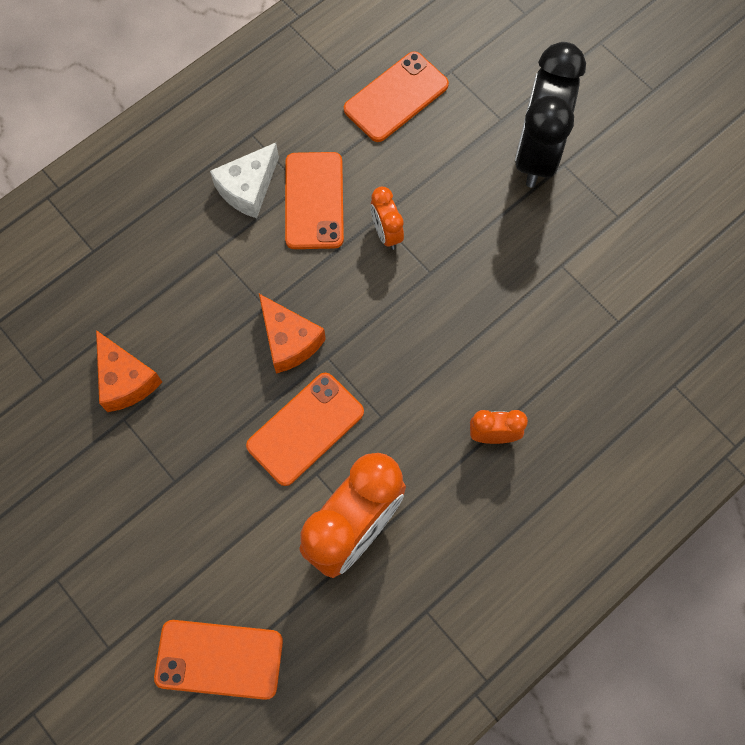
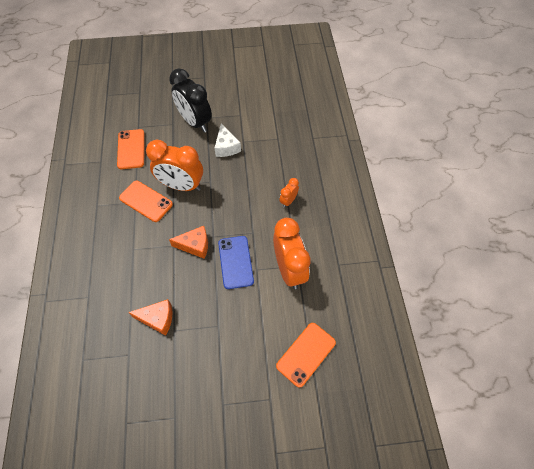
camera: 55 degrees left, 10 degrees down
white cheese [210,143,279,218] -> white cheese moved to [214,123,241,157]
orange phone [246,373,364,486] -> blue phone [218,236,254,289]
orange clock [370,187,404,250] -> orange clock [146,140,203,191], size x2.12

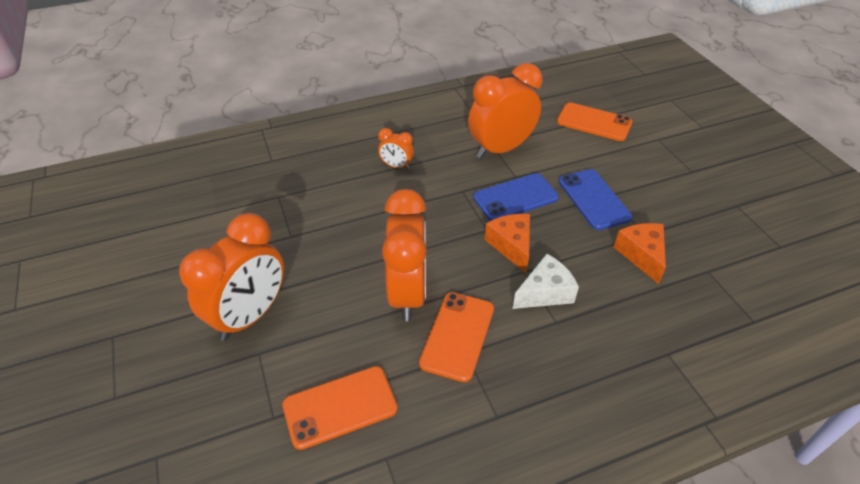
camera: 105 degrees left, 15 degrees down
black clock [169,68,212,132] -> orange clock [179,213,284,341]
white cheese [214,123,241,157] -> white cheese moved to [513,254,579,309]
none -> blue phone [559,169,632,230]

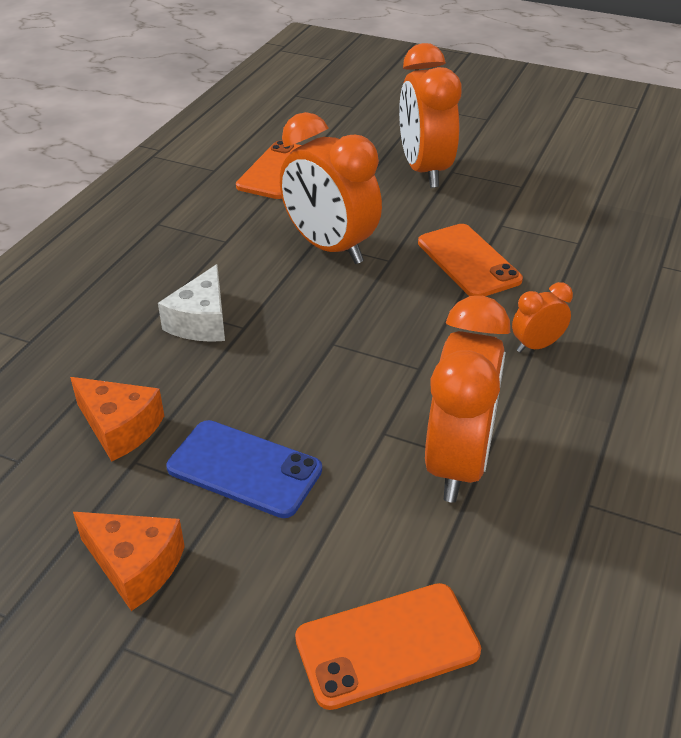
camera: 135 degrees right, 5 degrees down
orange phone [419,292,494,382] -> orange phone moved to [418,224,523,296]
blue phone [473,173,559,221] -> none
orange cheese [485,214,530,273] -> orange cheese moved to [73,512,185,611]

